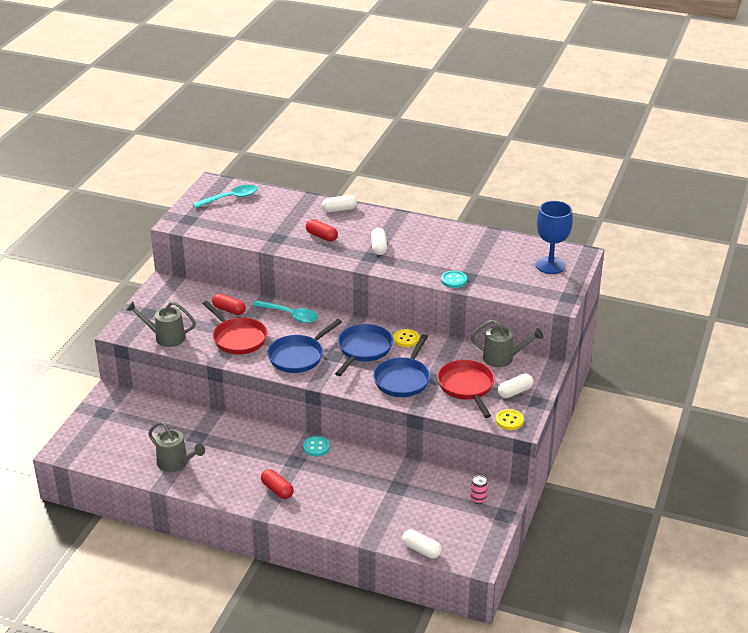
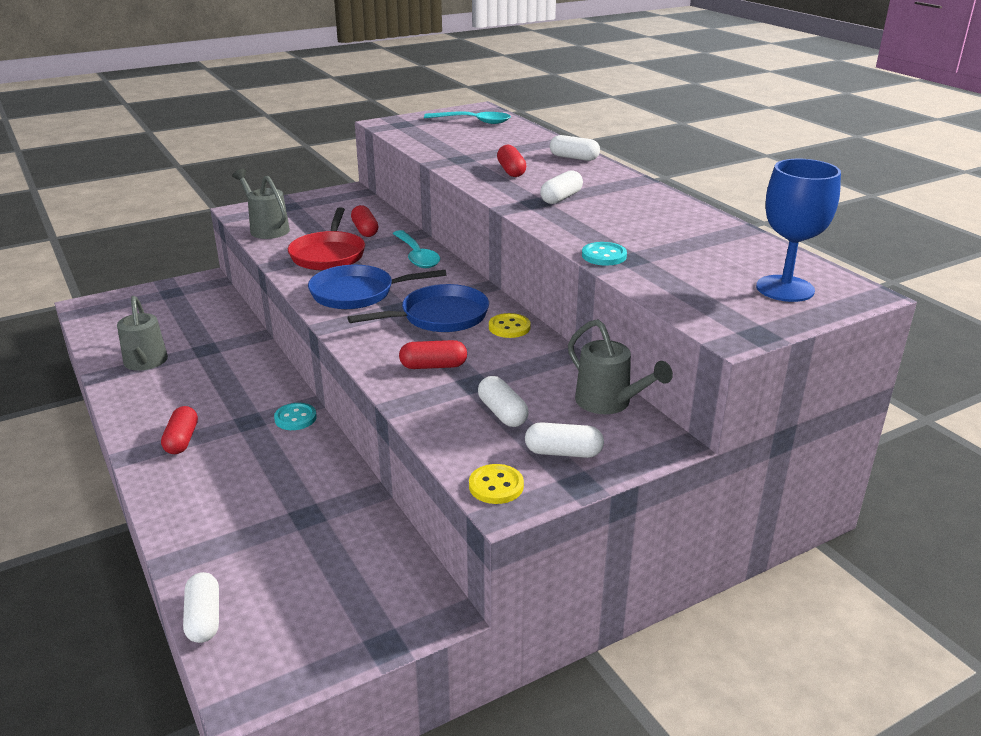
camera: 40 degrees right, 5 degrees down
blue pan [373,334,430,397] -> red capsule [399,340,467,369]
red pan [437,360,495,418] -> white capsule [478,376,529,427]
pink can [470,475,488,504] -> none

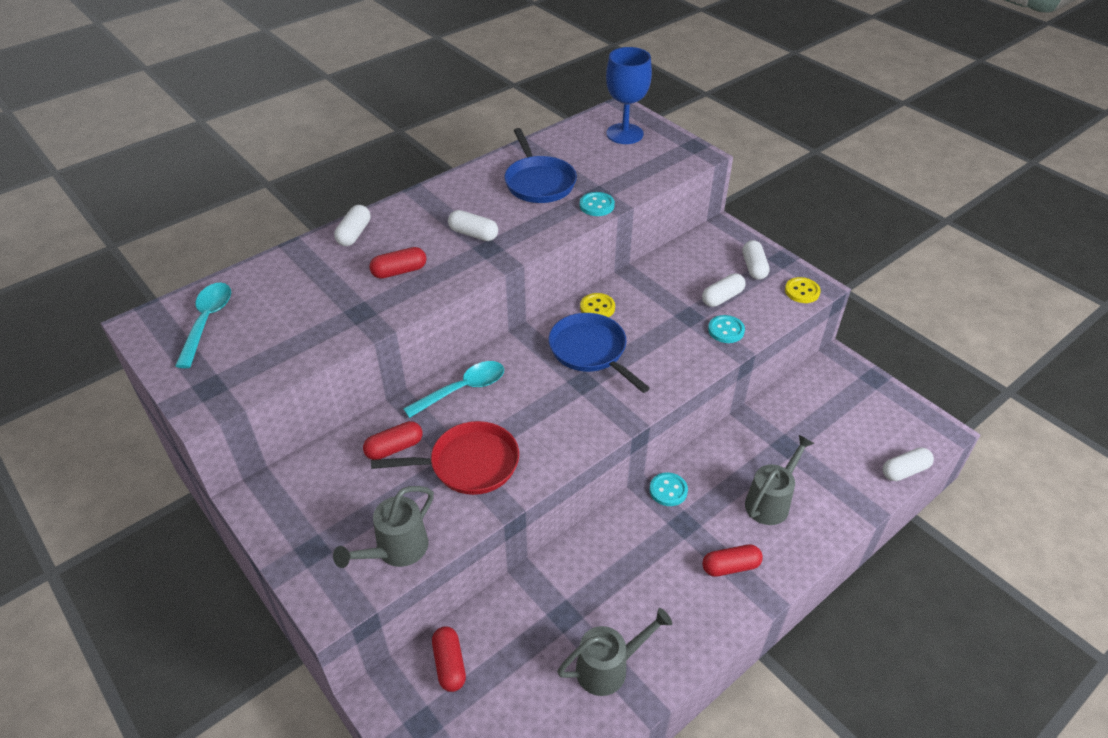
camera: 100 degrees left, 15 degrees up
blue pan [308,265,446,309] -> blue pan moved to [504,128,577,203]
red capsule [399,340,467,369] -> red capsule moved to [432,626,466,692]
grey watering can [568,319,673,414] -> grey watering can moved to [745,435,815,525]
none -> turquoise button [708,315,745,343]

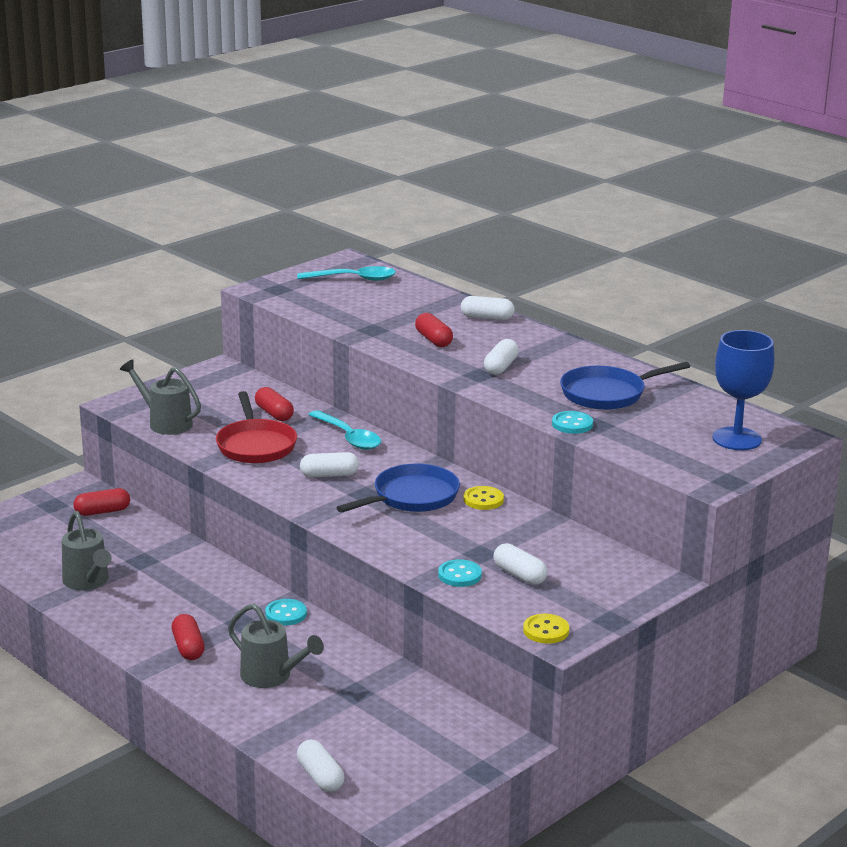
camera: 85 degrees right, 20 degrees down
white capsule [742,240,769,280] -> white capsule moved to [300,452,359,478]

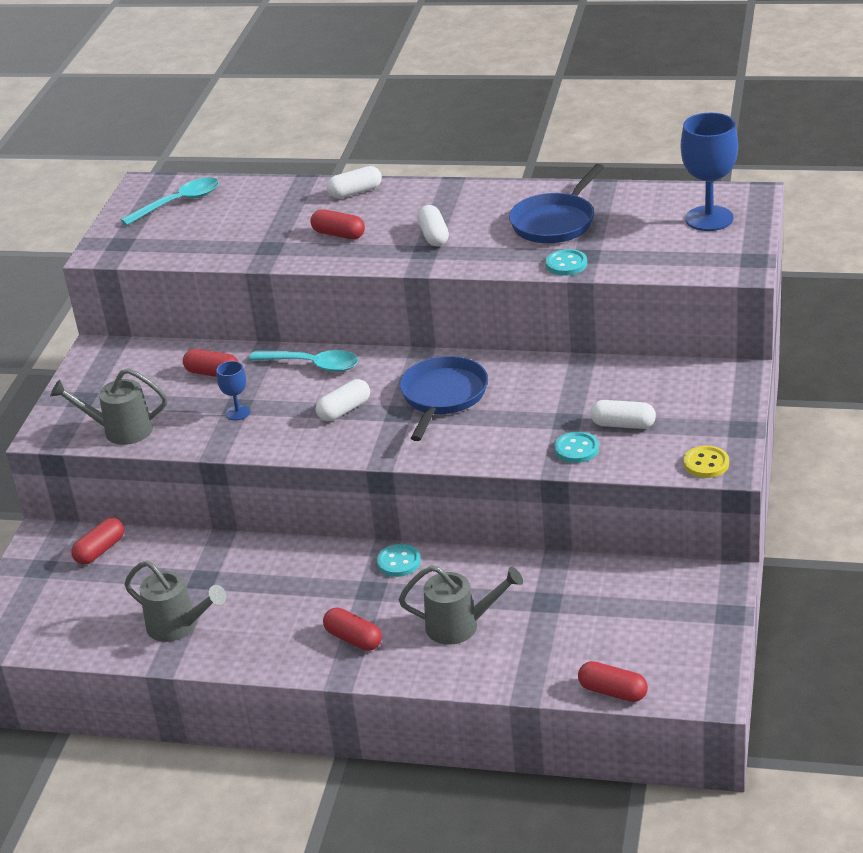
camera: 30 degrees left, 10 degrees up
red pan [216,391,297,463] -> blue goblet [217,361,250,420]
white capsule [297,739,344,792] -> red capsule [578,661,648,702]
yellow button [464,486,504,510] -> none

